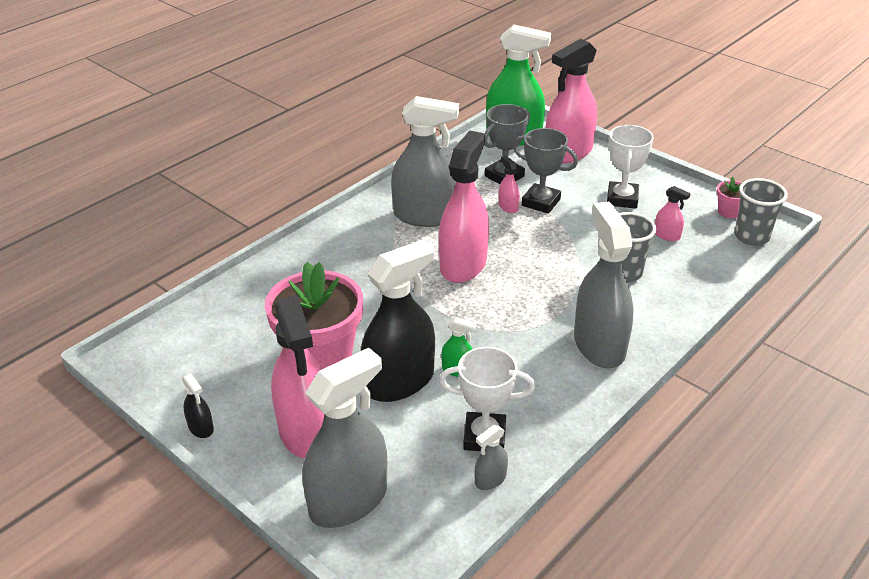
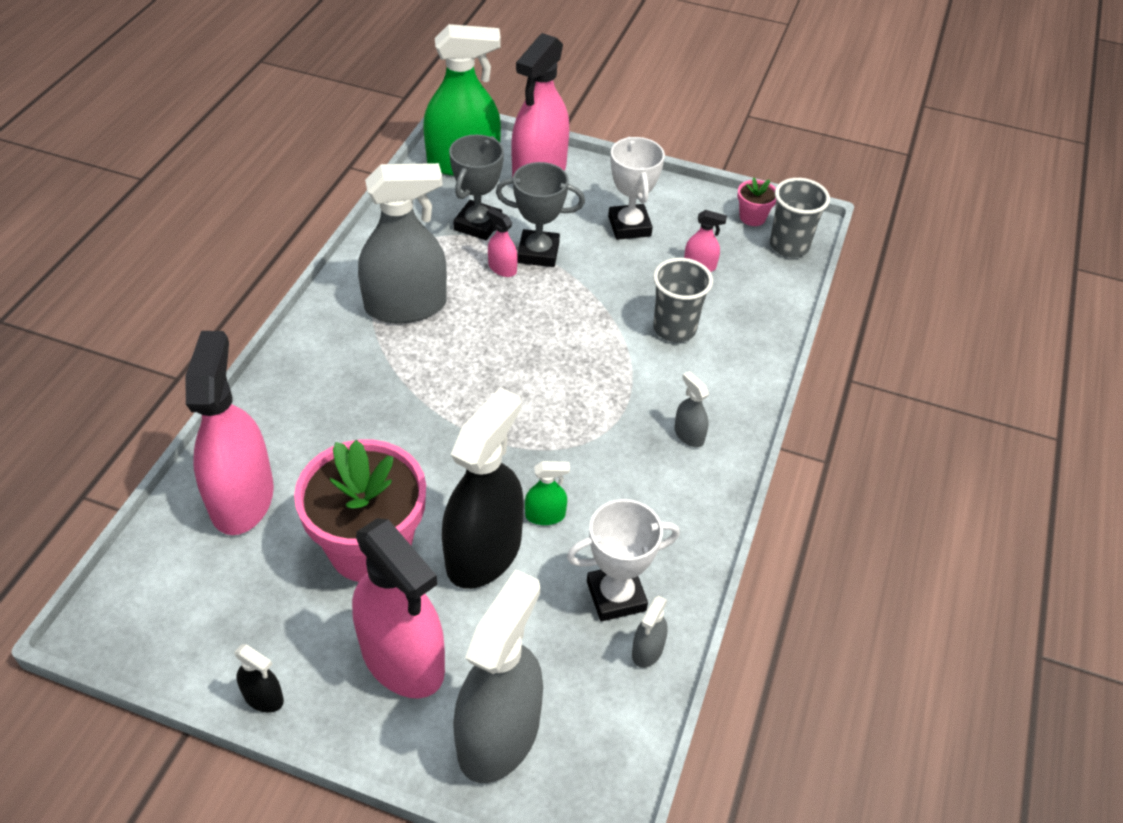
camera: 25 degrees left, 10 degrees up
pink spray bottle [439,131,489,283] -> pink spray bottle moved to [186,331,274,535]
grey spray bottle [574,202,634,368] -> grey spray bottle [674,371,709,447], size x0.42

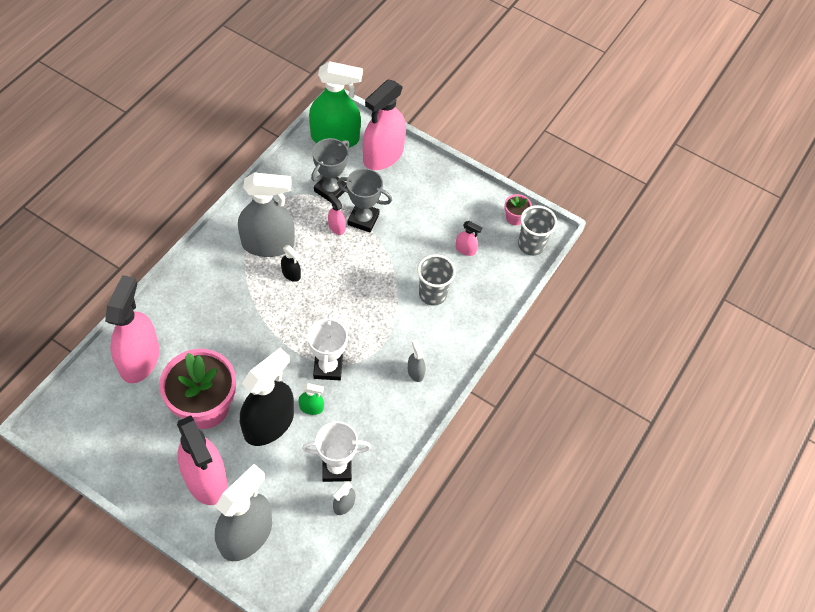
camera: 10 degrees right, 10 degrees up
black spray bottle [234,644,284,713] -> black spray bottle moved to [281,245,301,282]
white trophy [608,137,665,240] -> white trophy moved to [307,314,348,380]

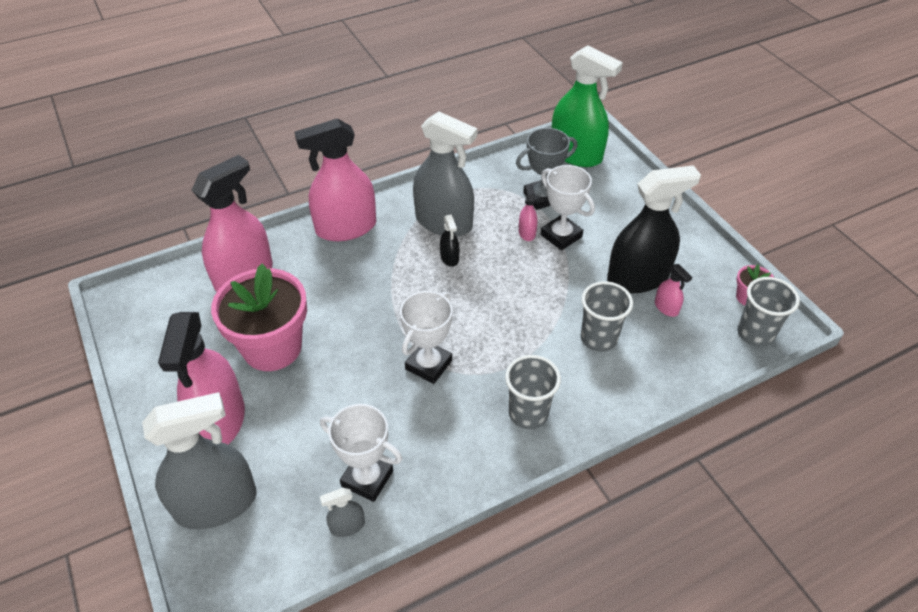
camera: 35 degrees right, 10 degrees down
black spray bottle [240,348,294,446] -> black spray bottle moved to [607,165,701,293]
green spray bottle [299,383,324,415] -> none
grey trophy [337,168,392,233] -> white trophy [541,165,595,251]
pink spray bottle [363,79,406,170] -> pink spray bottle moved to [295,118,376,241]
grey spray bottle [408,339,425,382] -> grey cup [505,355,561,429]

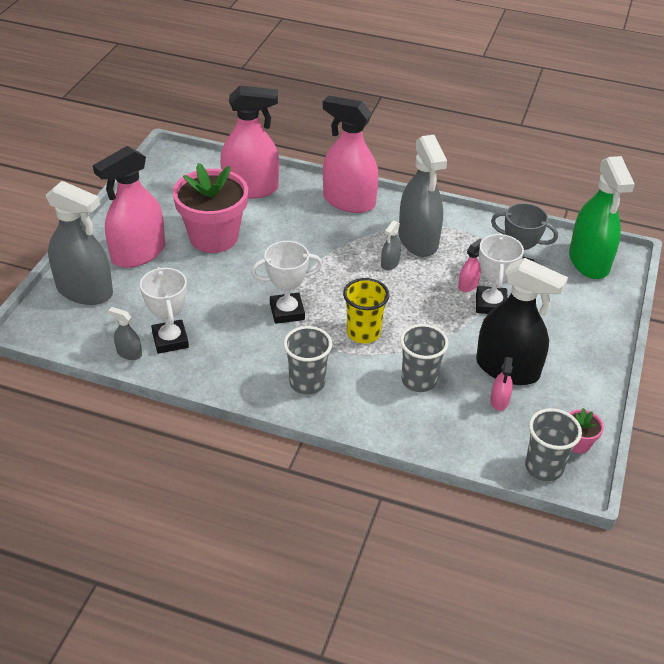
camera: 45 degrees right, 5 degrees down
black spray bottle [440,214,459,267] -> grey spray bottle [381,220,401,270]
none -> yellow cup [343,278,390,343]

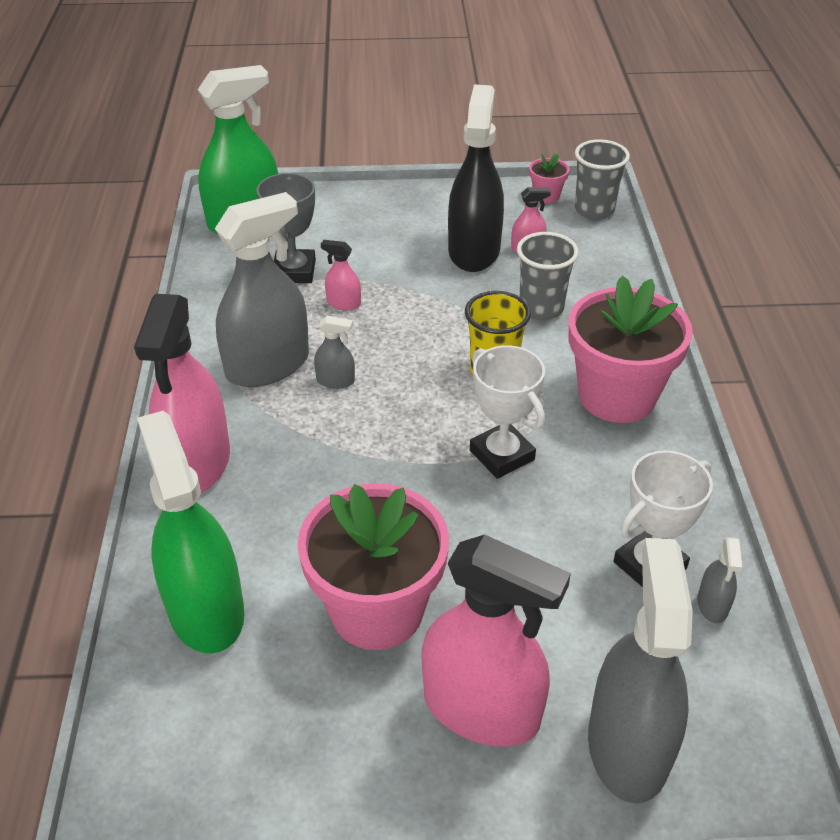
camera: 110 degrees left, 0 degrees up
pink spray bottle [220,85,279,199] -> green spray bottle [137,411,245,654]
grey cup [283,326,332,395] -> pink flower pot [568,276,693,423]
white trophy [476,233,524,314] -> none

